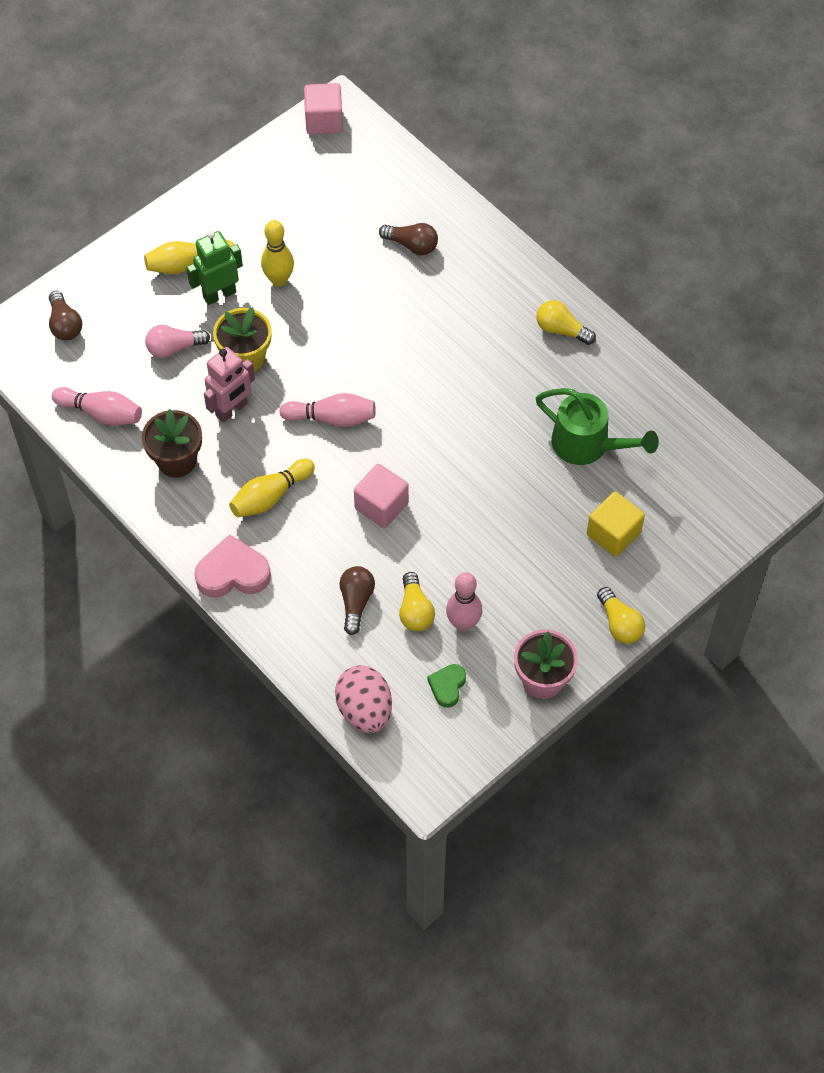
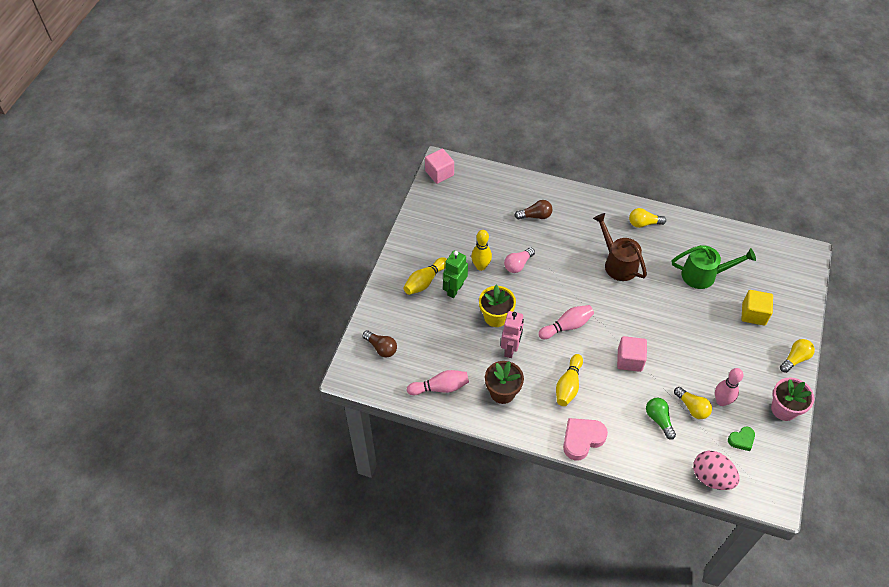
camera: 30 degrees left, 5 degrees down
pink light bulb [145,325,210,358] -> pink light bulb moved to [504,247,535,273]
brown light bulb [339,566,375,635] -> green light bulb [646,398,676,440]
green heart [428,664,466,708] -> green heart turned 105 degrees counterclockwise [728,427,755,451]
yellow light bulb [597,587,645,644] -> yellow light bulb turned 75 degrees counterclockwise [780,339,815,373]
none -> brown watering can [593,213,647,281]

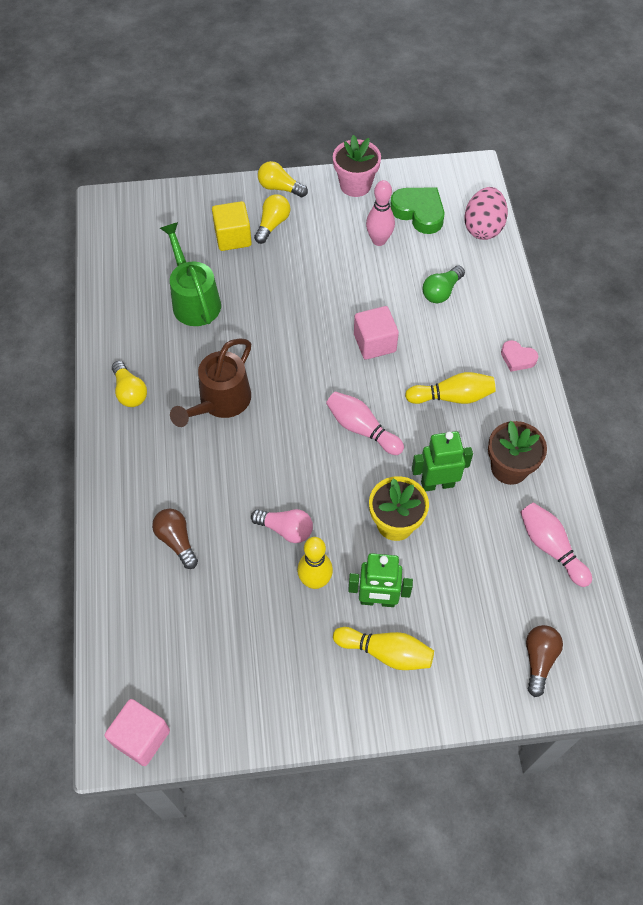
camera: 115 degrees left, 5 degrees up
pink robot [501,311,524,358] -> green robot [412,431,473,492]
pink heart [563,418,608,460] -> pink heart [501,340,539,372], size x0.58
yellow light bulb [674,387,712,419] -> yellow light bulb moved to [254,195,290,244]
green heart [728,427,755,451] -> green heart [390,187,445,234], size x1.73

